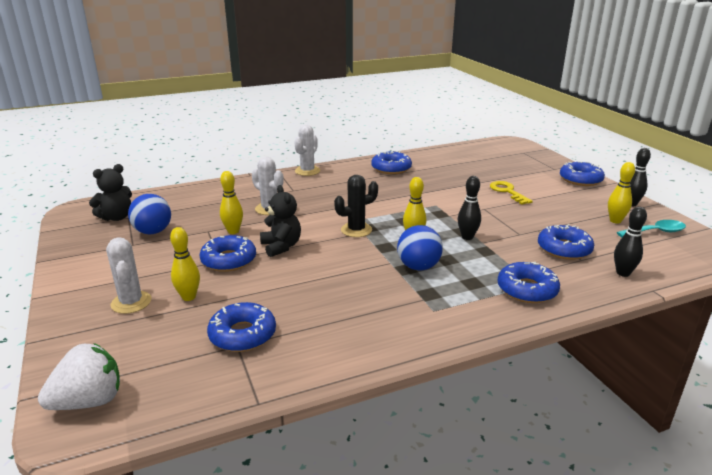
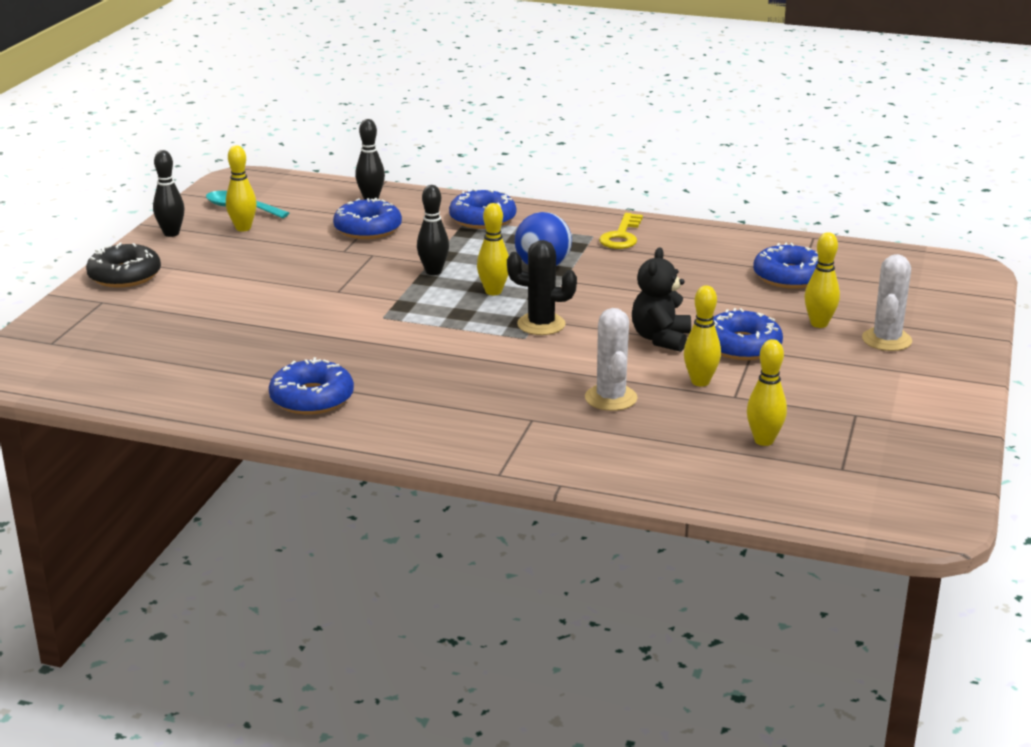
camera: 140 degrees left, 0 degrees up
white strawberry [38,343,120,410] -> none
black teddy bear [89,164,132,221] -> none
blue ball [128,194,171,234] -> none
white cactus [294,124,320,176] -> none
yellow key [490,181,533,205] -> yellow key moved to [599,213,643,249]
blue donut [560,161,605,186] -> black donut [86,243,161,288]
none -> yellow bowling pin [747,339,787,446]

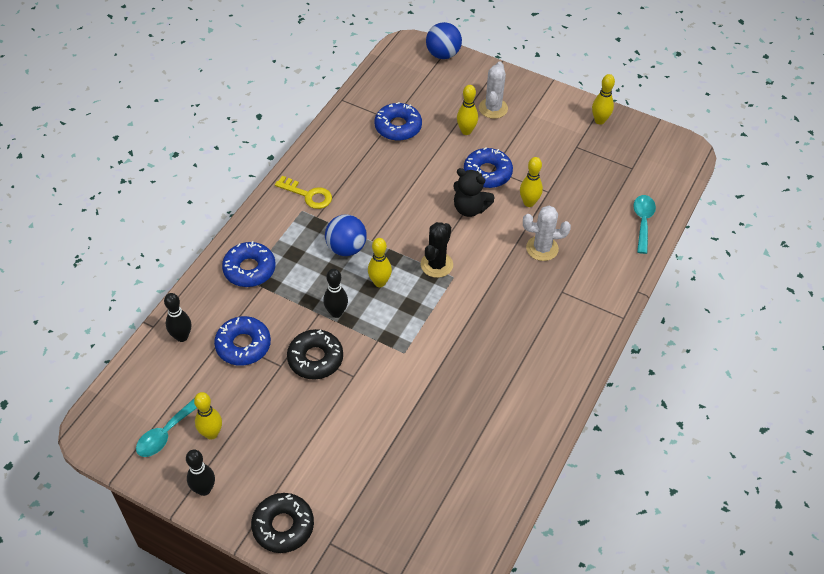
camera: 80 degrees left, 25 degrees up
blue donut [269,357,354,415] -> none
yellow bowling pin [747,339,787,446] -> yellow bowling pin moved to [592,74,615,125]
white cactus [862,254,912,351] -> white cactus turned 75 degrees clockwise [479,62,508,119]
none -> black donut [287,329,343,380]
none -> blue ball [426,22,462,59]
none -> turquoise spoon [633,195,656,254]

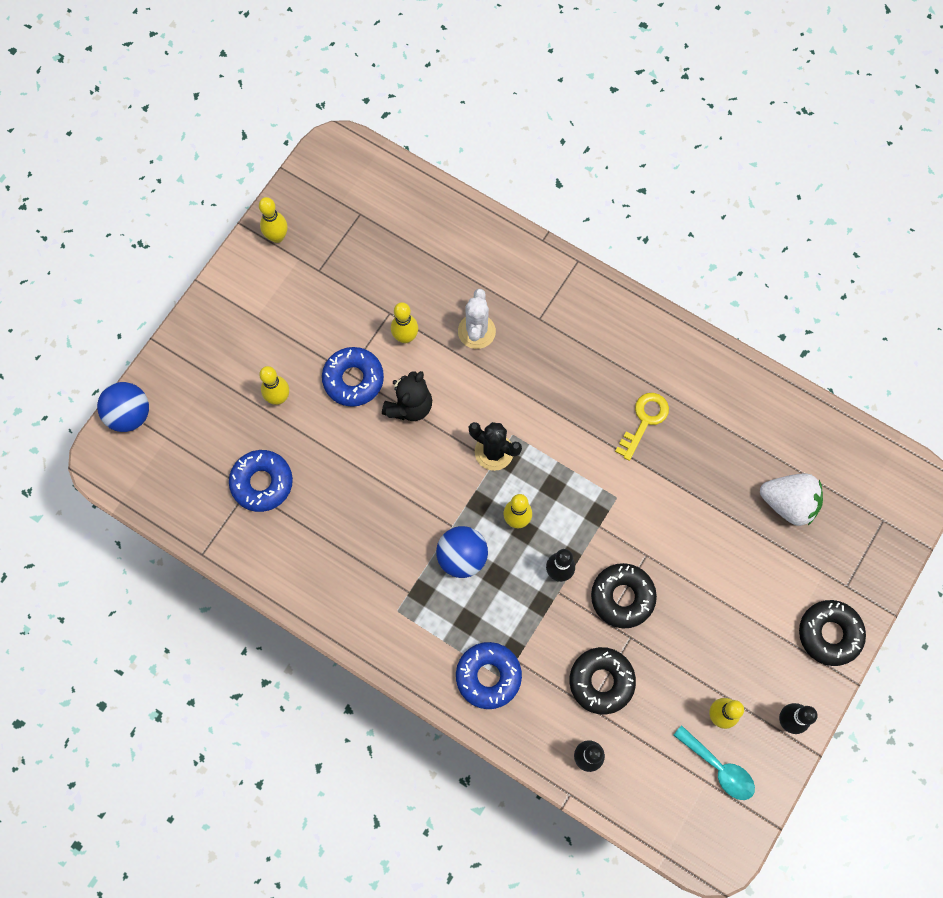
camera: 85 degrees left, 20 degrees up
blue donut [214,316,271,366] -> black donut [569,647,636,715]
yellow key [275,176,332,209] -> yellow key moved to [615,393,669,461]
white cactus [479,62,508,119] -> none
turquoise spoon [633,195,656,254] -> none
none -> white strawberry [760,474,823,526]

